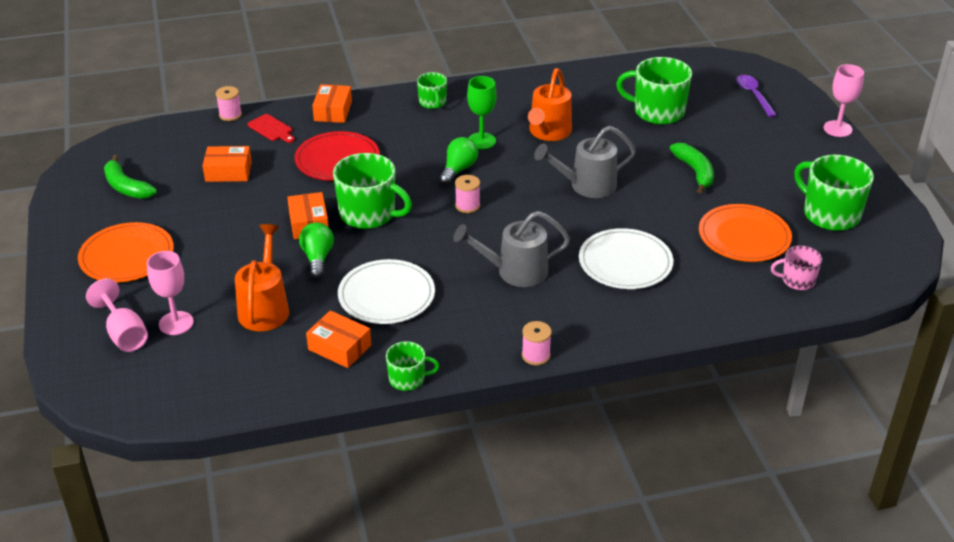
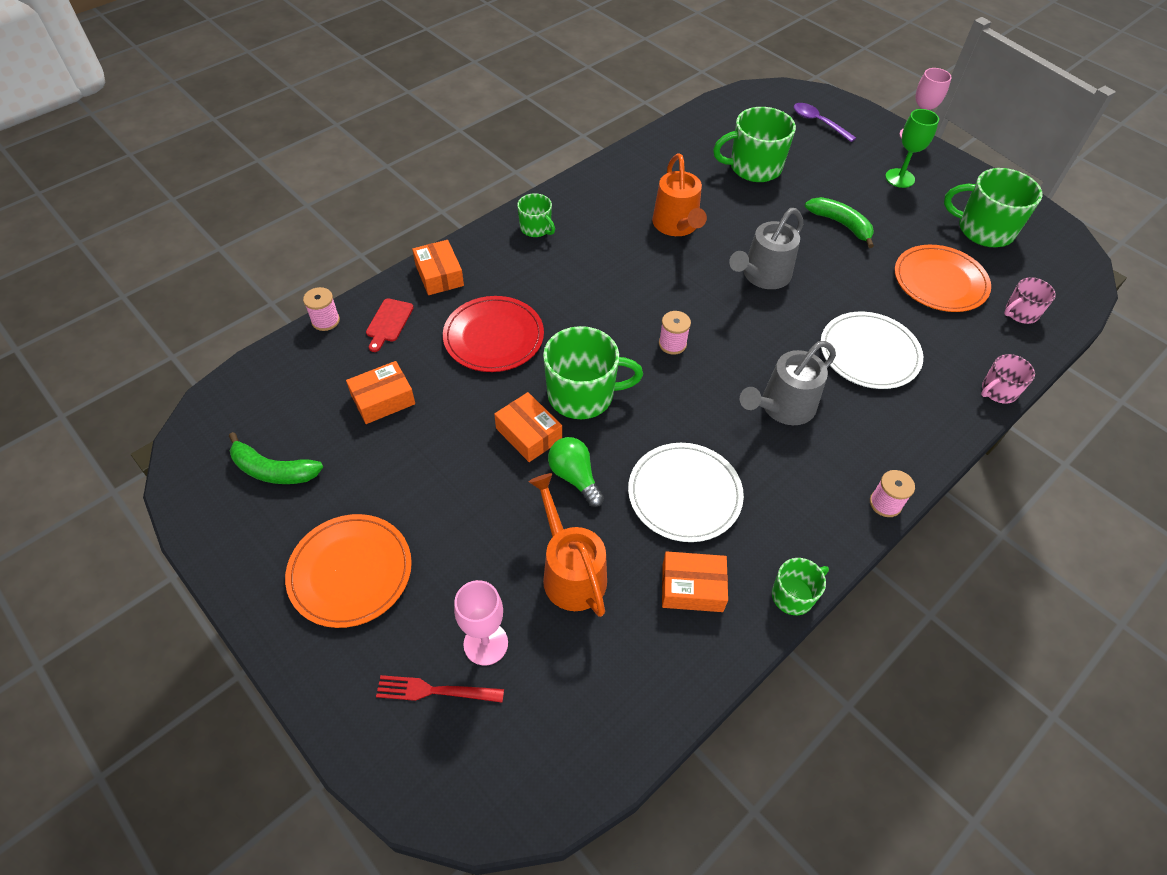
camera: 30 degrees left, 15 degrees up
pink goblet [86,279,148,352] -> red fork [376,675,504,703]
red cutting board [248,114,295,143] -> red cutting board turned 90 degrees clockwise [366,298,414,352]
green light bulb [439,137,478,185] -> none
green goblet [467,76,497,149] -> green goblet moved to [885,109,939,188]
none -> pink mug [981,354,1035,404]

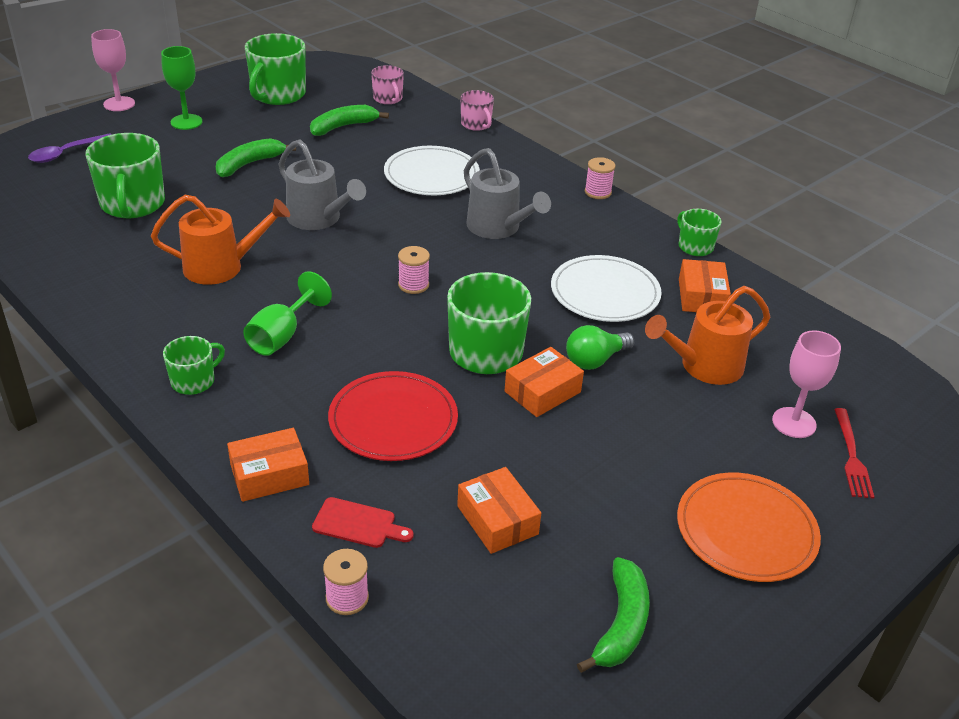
camera: 90 degrees left, 15 degrees down
orange plate [895,245,991,312] -> green banana [310,105,389,136]
none -> green goblet [243,271,332,356]

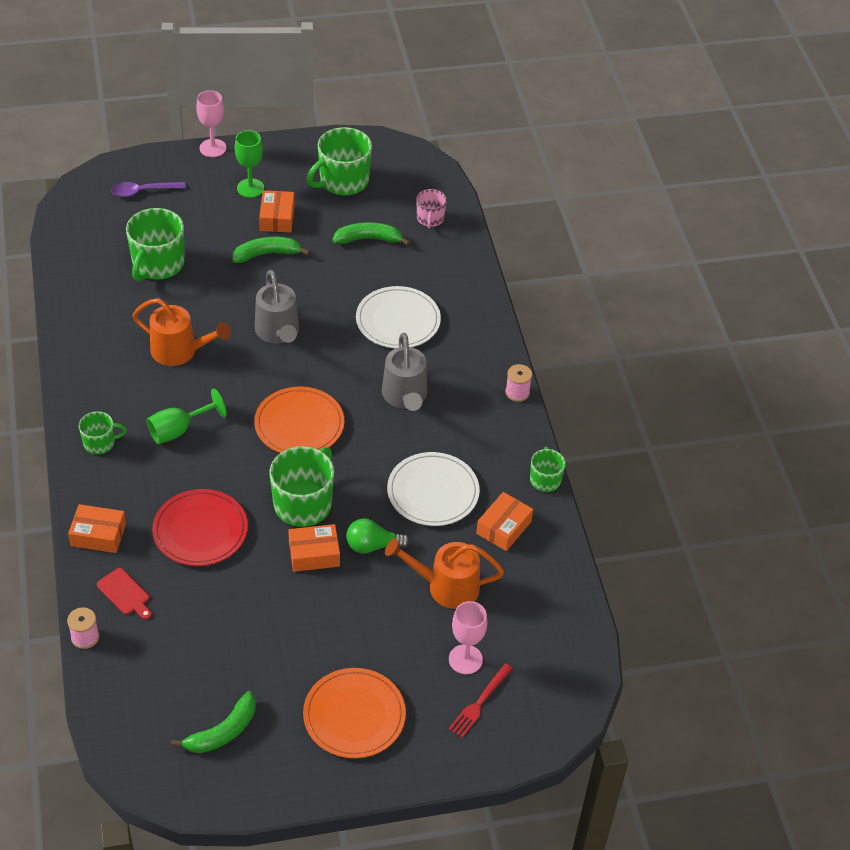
camera: 30 degrees right, 10 degrees up
pink spool [398,246,430,294] -> orange plate [254,387,344,453]
orange box [457,467,541,554] -> orange box moved to [259,190,295,233]
pink mug [461,90,494,131] -> none

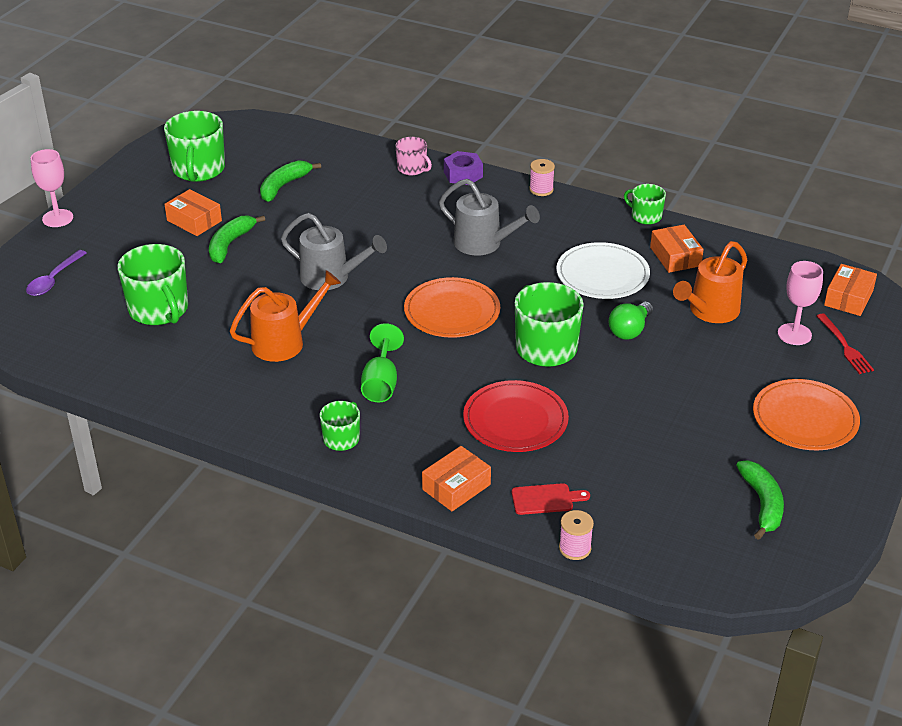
camera: 50 degrees left, 10 degrees down
green goblet [235,130,264,198] -> none
orange box [288,524,340,572] -> orange box moved to [824,264,877,316]
white plate [356,286,441,349] -> none
pink mug [416,189,447,229] -> pink mug moved to [395,137,432,175]
none -> purple nut [444,151,483,185]

